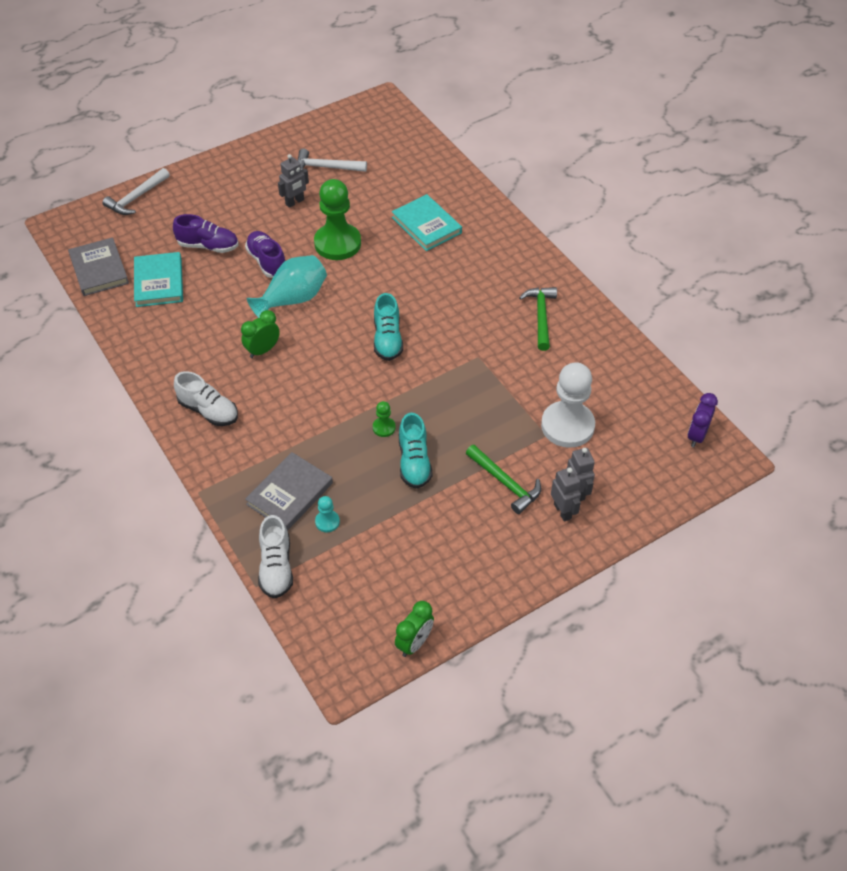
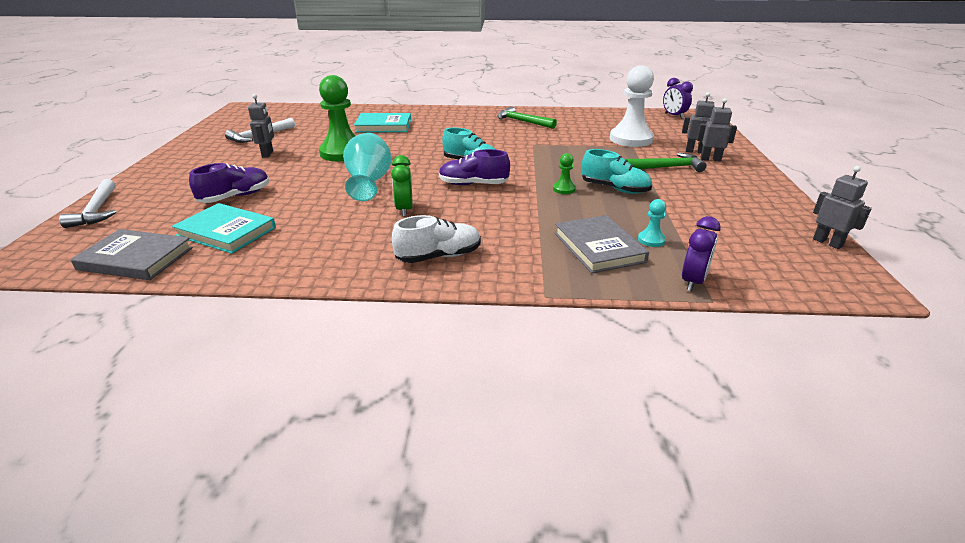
camera: 55 degrees left, 20 degrees down
purple shoe [245,231,285,278] -> purple shoe moved to [439,149,510,185]
white shoe [258,515,293,599] -> purple clock [682,216,721,291]
green clock [395,601,434,657] -> grey robot [813,166,872,249]

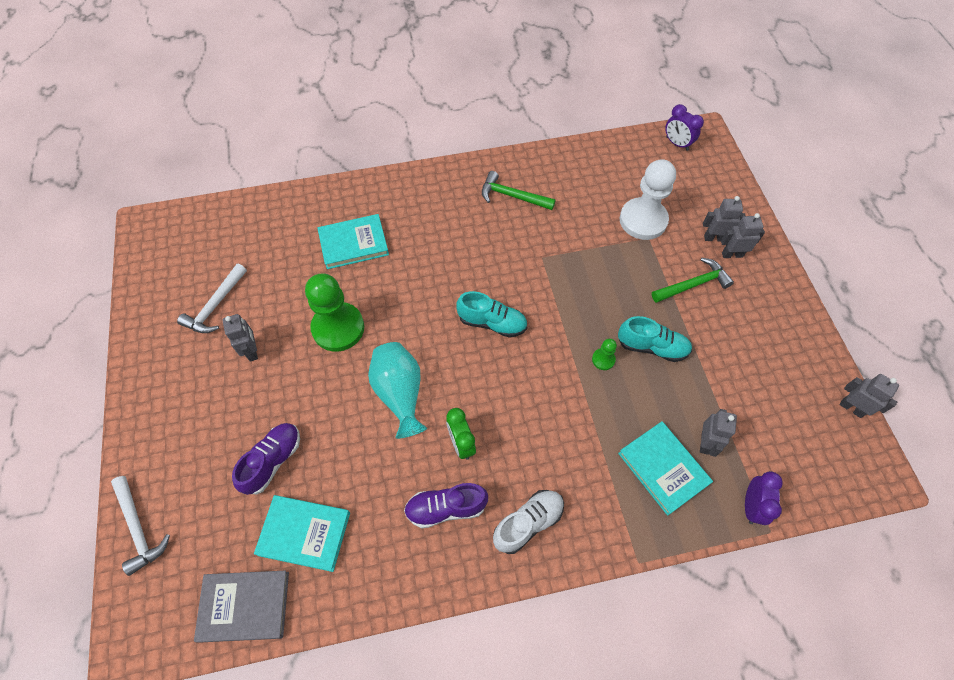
camera: 15 degrees left, 30 degrees up
purple shoe [439,149,510,185] -> purple shoe moved to [404,483,488,528]
grey book [555,215,649,273] -> turquoise book [618,421,713,516]
turquoise pawn [638,199,666,247] -> grey robot [700,409,737,457]

